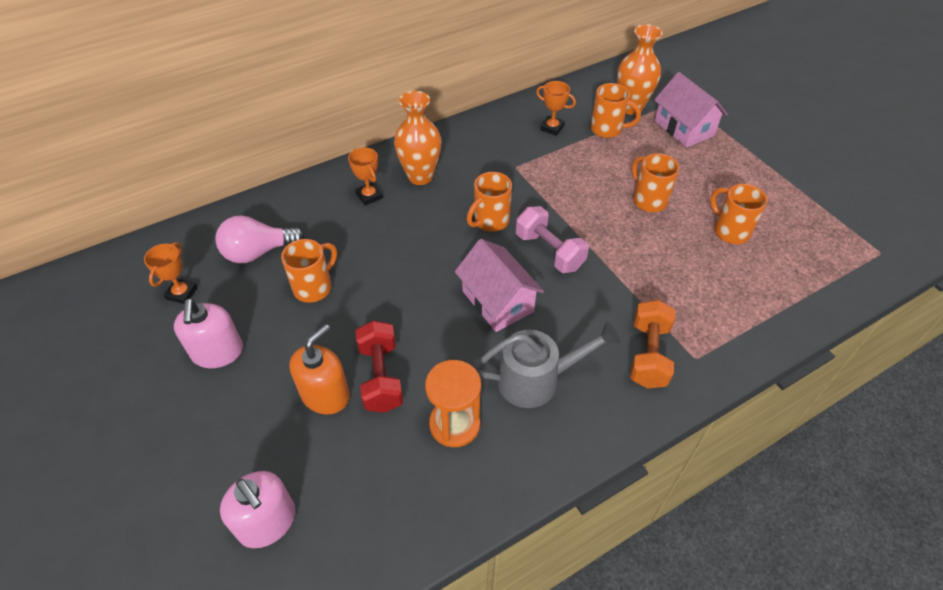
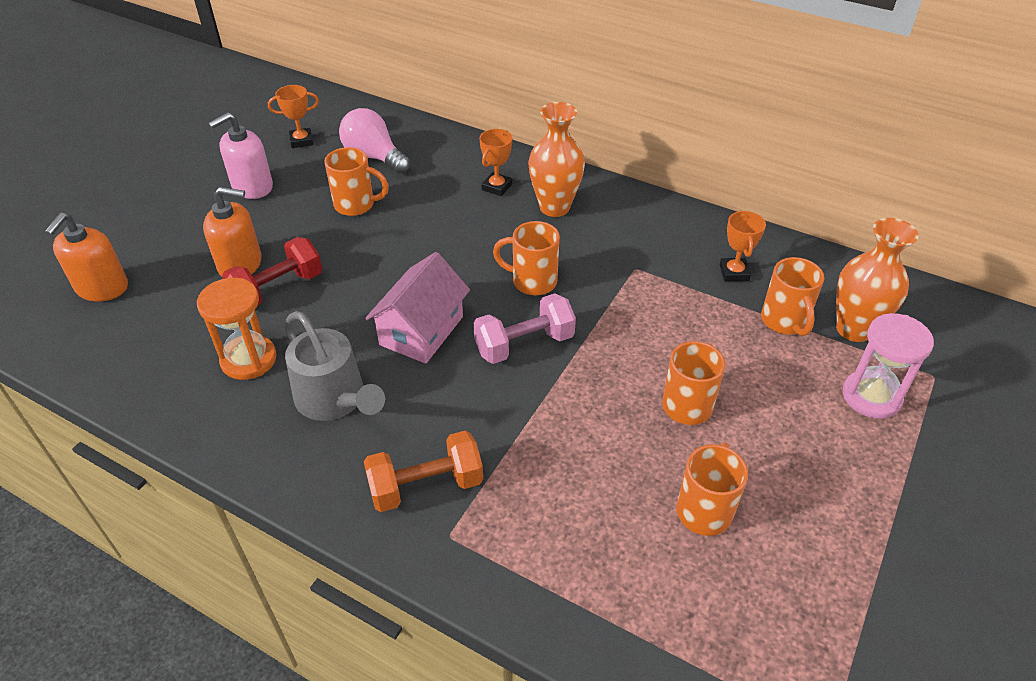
camera: 60 degrees right, 5 degrees down
pink soap dispenser [220,471,295,548] -> orange soap dispenser [45,213,128,302]
pink dumbbell [516,206,589,273] -> pink dumbbell turned 45 degrees clockwise [473,293,576,364]
pink house [654,72,728,148] -> pink hourglass [843,313,934,419]

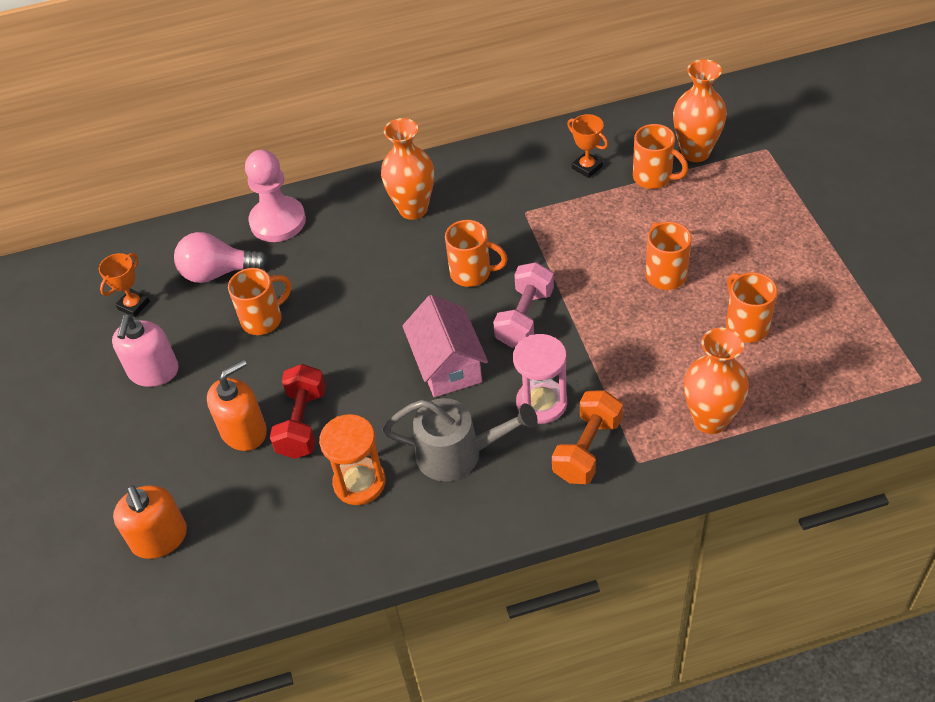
camera: 40 degrees left, 5 degrees up
orange trophy [479,129,512,196] -> none
orange mug [493,221,560,296] -> orange mug turned 135 degrees counterclockwise [445,220,508,287]
pink hourglass [843,313,934,419] -> pink hourglass moved to [513,334,567,424]
none -> pink pawn [245,150,306,242]
none -> orange vase [684,328,749,434]

